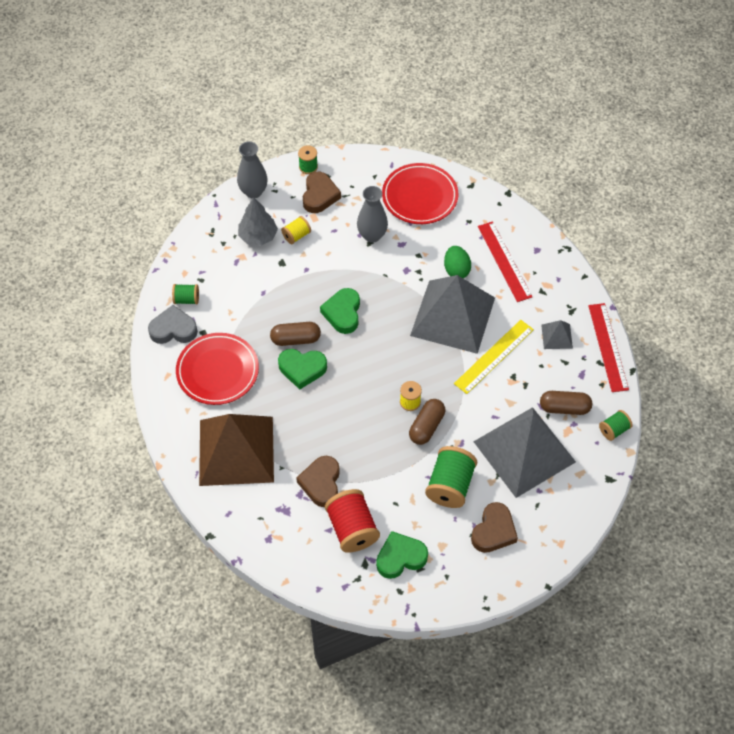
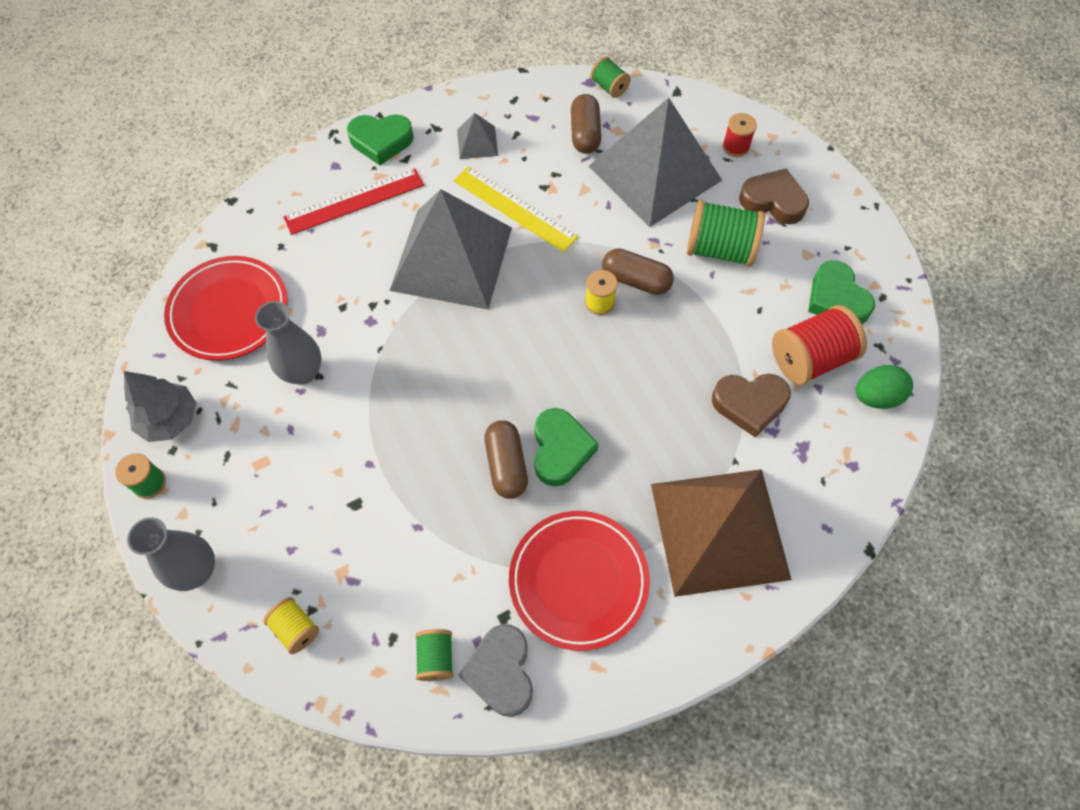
camera: 95 degrees left, 5 degrees up
grey tree [238,197,278,246] -> grey tree moved to [124,371,196,442]
yellow spool [281,216,311,244] -> yellow spool moved to [263,597,319,654]
brown heart [303,172,341,213] -> none
green heart [320,288,360,334] -> green heart moved to [347,114,414,165]
green egg [444,246,471,278] -> green egg moved to [856,365,913,409]
red ruler [588,303,629,392] -> none
none -> red spool [722,113,757,157]

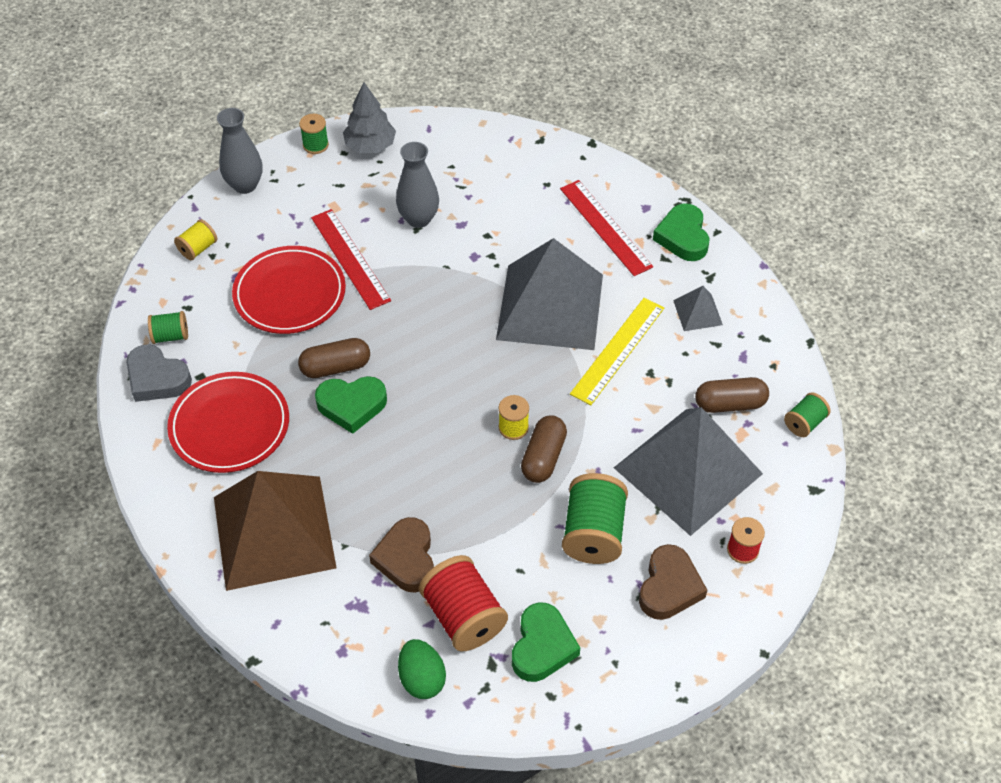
camera: 85 degrees right, 10 degrees down
red plate [164,256,288,361] -> red plate moved to [232,246,346,334]
grey heart [459,624,533,717] -> grey heart turned 135 degrees counterclockwise [126,345,192,402]
green heart [808,260,875,324] -> green heart turned 135 degrees clockwise [512,602,580,682]
none -> red ruler [311,209,391,310]

